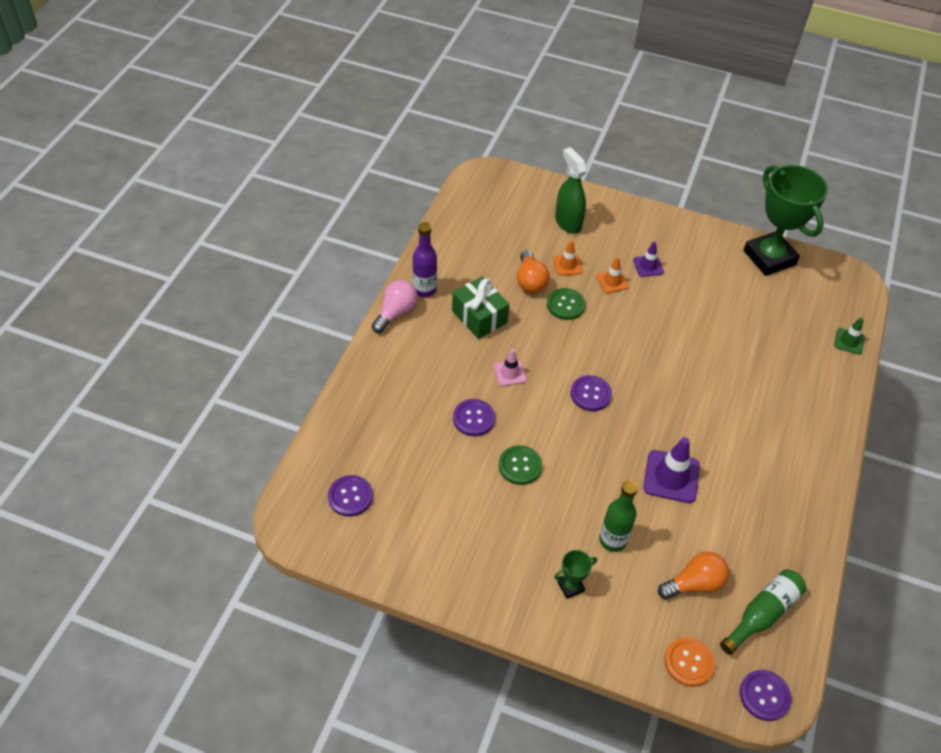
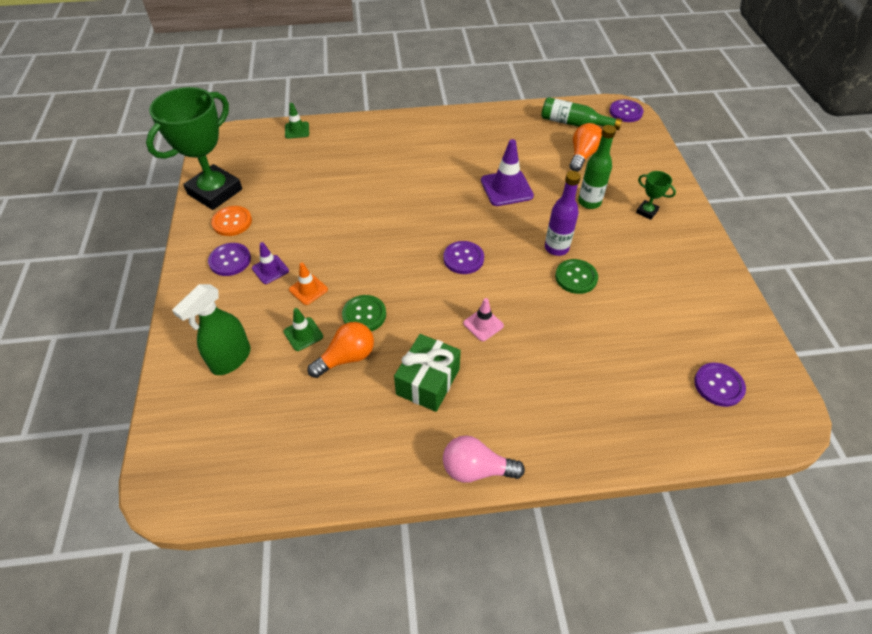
camera: 115 degrees left, 0 degrees up
purple bottle [412,222,437,297] -> purple bottle moved to [545,171,581,256]
purple button [453,399,495,436] -> purple button moved to [208,243,251,276]
orange traffic cone [553,240,582,276] -> green traffic cone [284,308,323,351]
orange light bulb [658,551,729,599] -> orange light bulb turned 75 degrees clockwise [569,123,602,172]
orange button [665,637,715,687] -> orange button moved to [211,206,252,236]

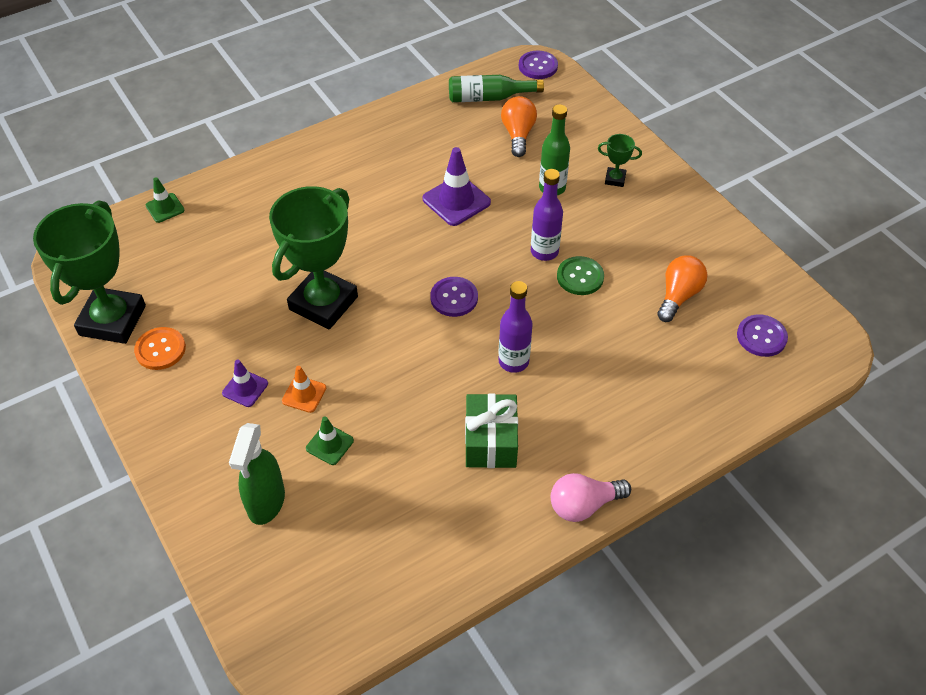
camera: 25 degrees left, 0 degrees up
purple button [208,243,251,276] -> none
orange light bulb [308,322,374,378] -> orange light bulb moved to [657,255,707,322]
green button [342,295,386,331] -> none
pink traffic cone [463,298,504,341] -> purple bottle [498,281,533,373]
none -> green trophy [269,186,358,330]

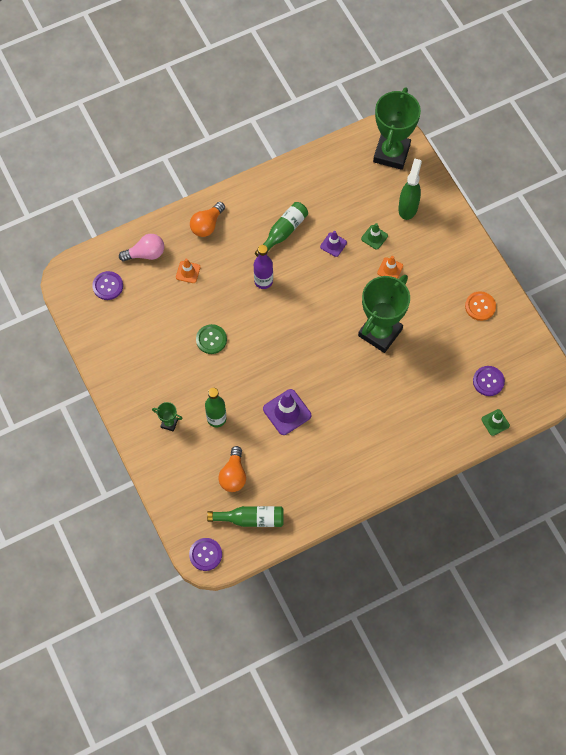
camera: 175 degrees left, 15 degrees up
green trophy [33,200,146,344] -> green trophy moved to [373,87,421,170]
purple traffic cone [222,359,268,407] -> purple traffic cone moved to [320,231,347,257]
purple button [430,277,478,317] -> purple button moved to [473,366,505,396]
green gift [465,393,518,468] -> green bottle [255,202,308,257]
purple bottle [531,169,563,261] -> none
pink light bulb [551,473,631,522] -> pink light bulb moved to [119,234,164,262]
orange light bulb [657,255,707,322] -> orange light bulb moved to [190,202,225,237]
none -> orange traffic cone [176,259,200,283]

